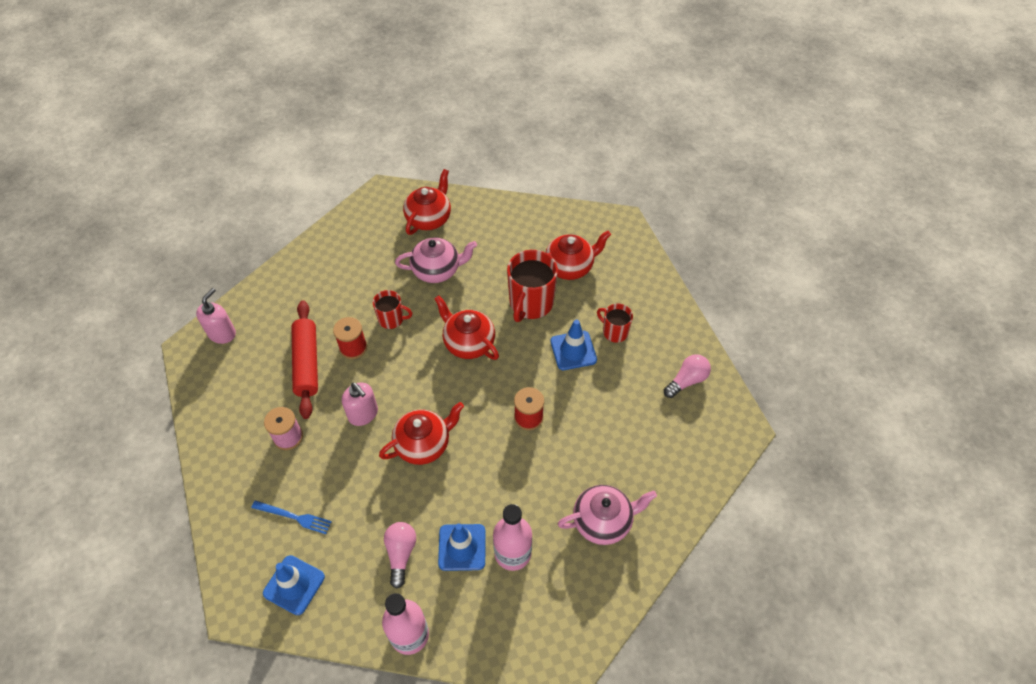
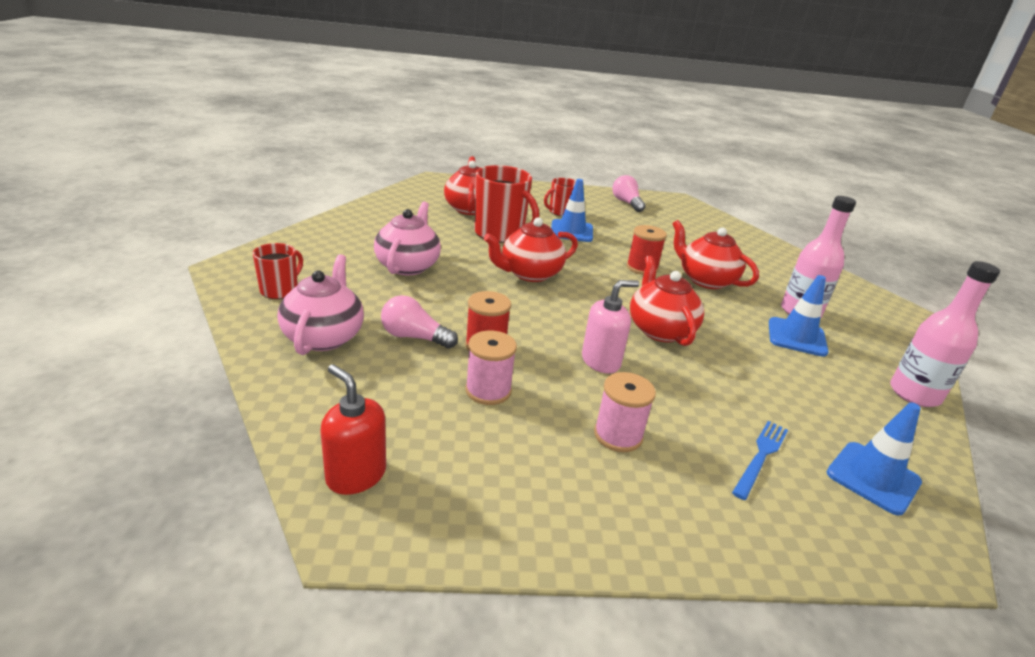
camera: 75 degrees left, 25 degrees down
pink soap dispenser [196,288,236,344] -> red soap dispenser [320,364,386,495]
red rolling pin [292,300,318,419] -> pink spool [465,331,517,405]
red mug [373,290,412,329] -> red mug moved to [253,243,303,299]
pink light bulb [384,522,416,588] -> pink light bulb moved to [381,295,458,349]
red teapot [403,169,451,235] -> red teapot moved to [672,220,759,289]
pink teapot [558,485,657,545] -> pink teapot moved to [278,254,364,355]

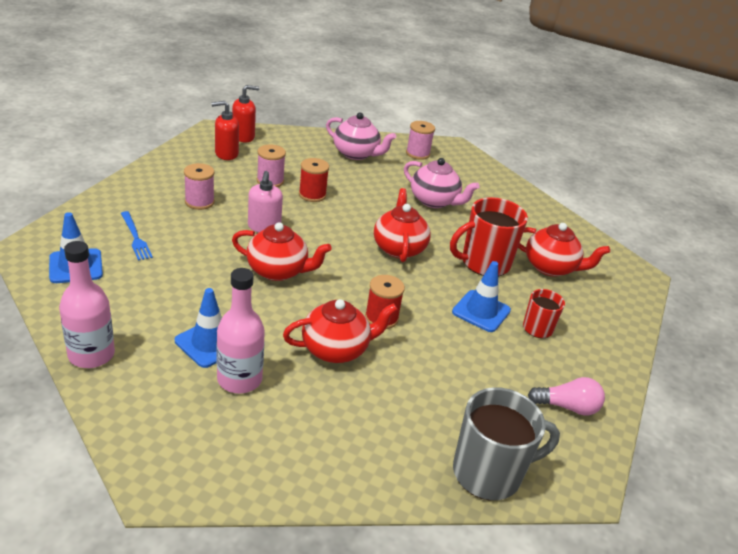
camera: 115 degrees right, 5 degrees up
red mug [253,243,303,299] -> pink spool [406,121,435,160]
pink light bulb [381,295,458,349] -> none
none -> red soap dispenser [211,101,239,160]
none -> grey mug [453,387,560,501]

